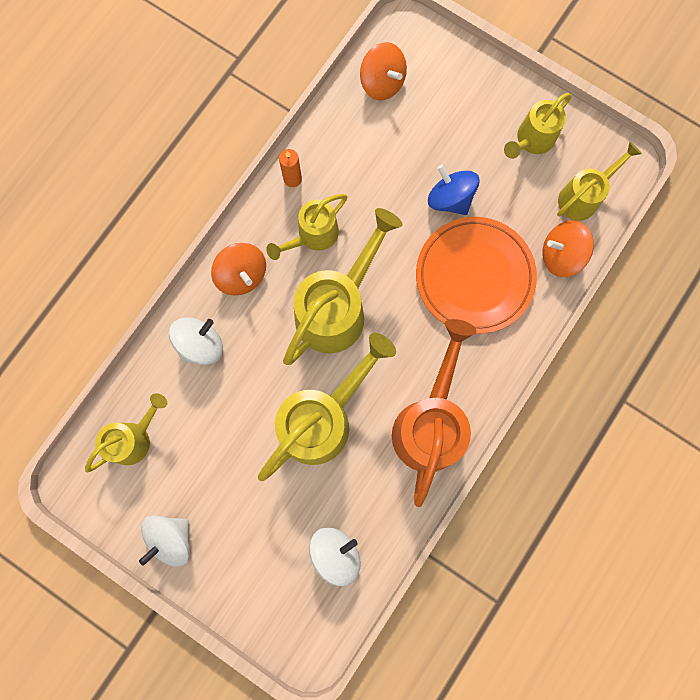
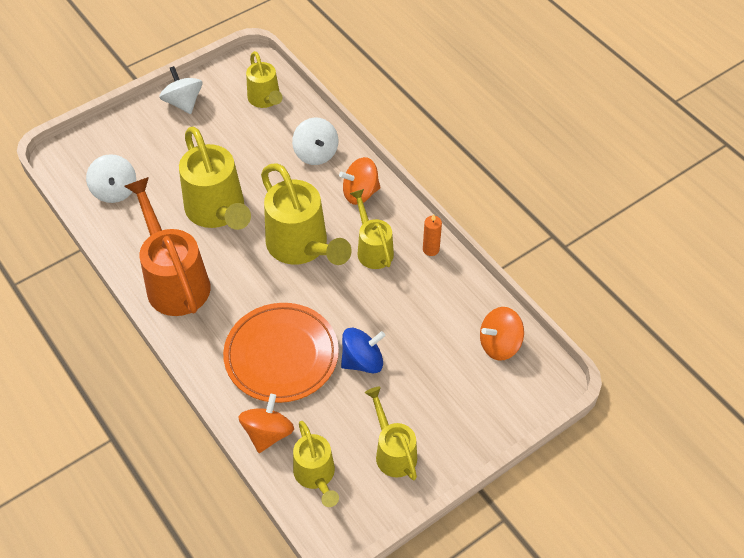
camera: 110 degrees right, 25 degrees down
orange watering can [392,319,476,507] -> orange watering can turned 150 degrees counterclockwise [124,177,211,316]

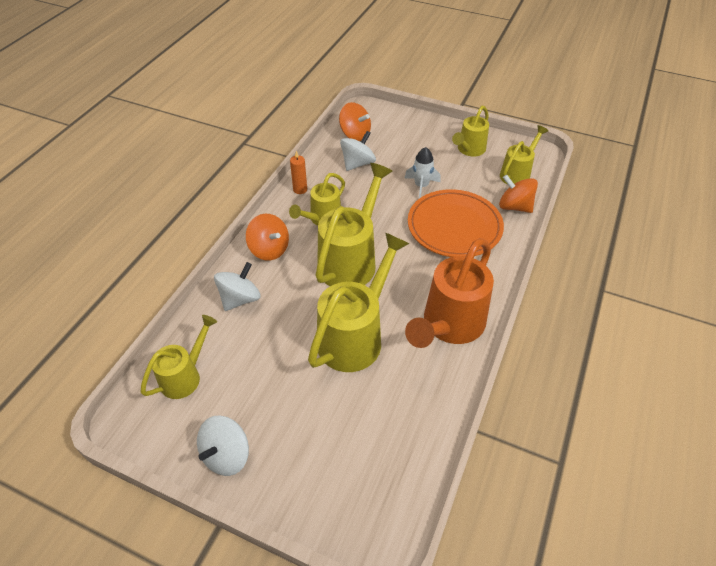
camera: 120 degrees left, 5 degrees down
white spinning top [86,154,136,203] -> white spinning top moved to [340,131,376,171]
orange spinning top [239,394,294,453] -> orange spinning top turned 45 degrees clockwise [499,175,538,213]
blue spinning top [341,328,386,373] -> white rocket [405,147,441,199]

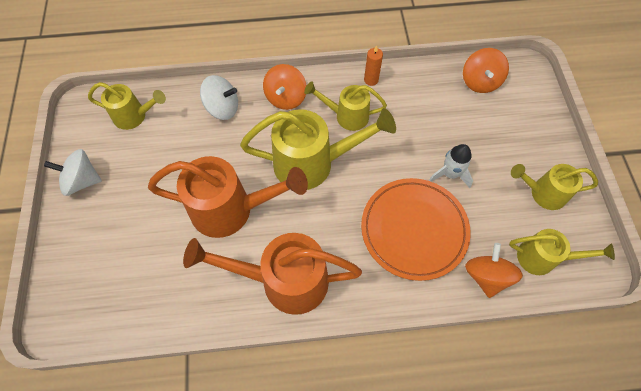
camera: 60 degrees right, 15 degrees up
yellow watering can [308,232,409,372] -> orange watering can [148,156,308,238]
white spinning top [340,131,376,171] -> none

